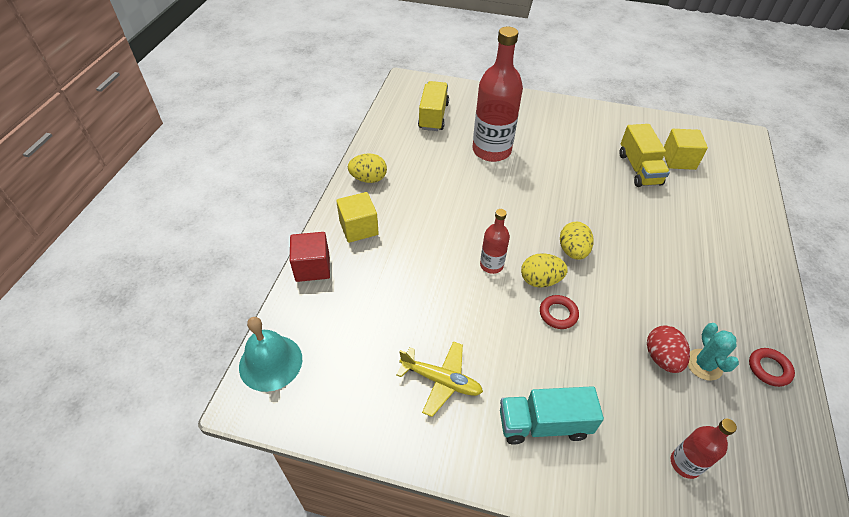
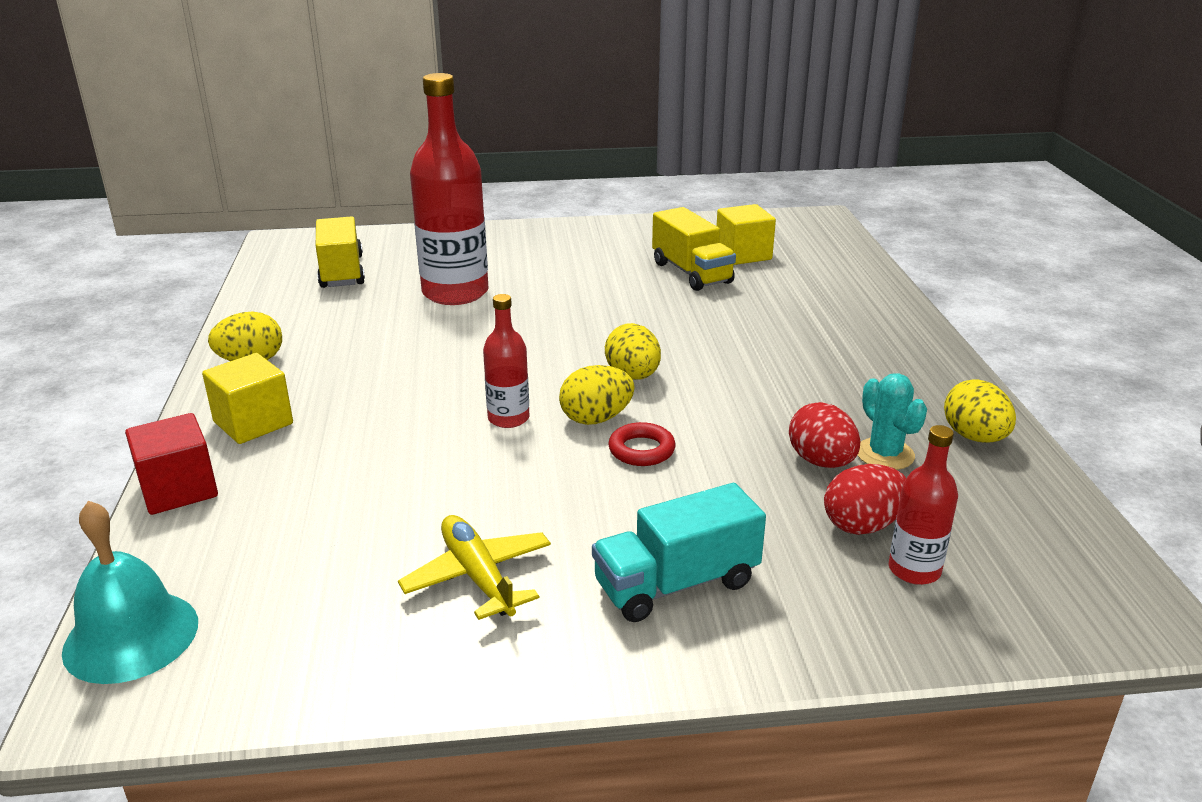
camera: 20 degrees left, 20 degrees down
yellow plane [396,341,483,417] -> yellow plane turned 120 degrees counterclockwise [398,515,551,620]
red ring [749,348,795,387] -> yellow egg [944,379,1016,443]
none -> red egg [824,464,906,535]

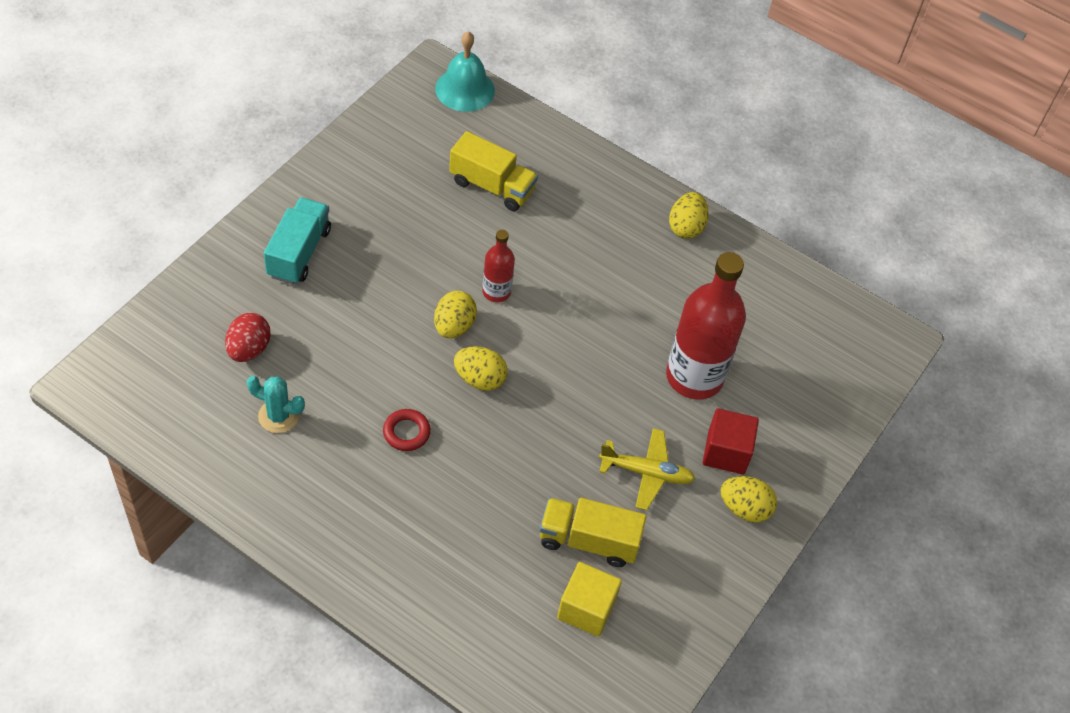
camera: 125 degrees right, 25 degrees up
red cube [125,413,218,515] -> red cube moved to [703,408,759,474]
yellow cube [202,353,293,444] -> none
yellow truck [316,216,365,288] -> yellow truck moved to [449,131,538,211]
yellow plane [398,515,551,620] -> yellow plane moved to [599,428,695,510]
red ring [608,422,675,466] -> red ring moved to [383,409,431,451]
red egg [789,402,860,468] -> none
red bottle [889,425,958,585] -> none
yellow egg [944,379,1016,443] -> yellow egg moved to [720,476,777,523]

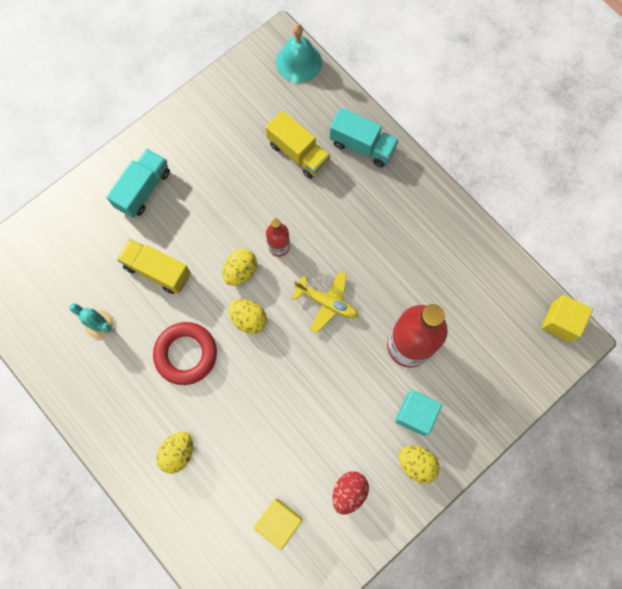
camera: 20 degrees right, 20 degrees up
red egg [225,313,271,362] -> red egg moved to [333,471,369,514]
red ring [383,409,431,451] -> red ring [153,322,217,385], size x1.83
yellow truck [539,498,646,567] -> yellow truck moved to [117,239,191,294]
yellow plane [599,428,695,510] -> yellow plane moved to [292,271,358,333]
yellow egg [669,192,709,239] -> yellow egg moved to [156,432,193,474]
red cube [703,408,759,474] -> turquoise cube [395,390,442,436]
none -> turquoise truck [330,108,399,167]
none -> yellow cube [541,295,593,342]

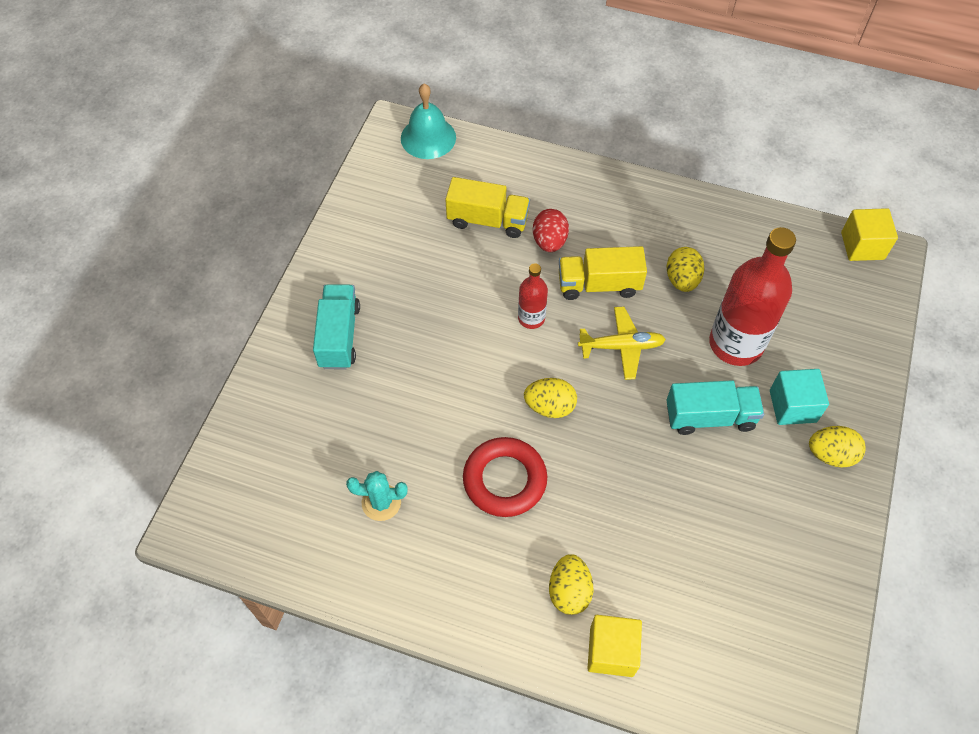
camera: 30 degrees left, 15 degrees down
yellow truck [117,239,191,294] -> yellow truck moved to [559,246,647,300]
yellow egg [222,249,257,286] -> yellow egg moved to [667,247,704,292]
yellow cube [254,498,302,550] -> yellow cube moved to [588,615,642,677]
turquoise truck [330,108,399,167] -> turquoise truck moved to [666,380,764,435]
red egg [333,471,369,514] -> red egg moved to [533,209,569,252]

